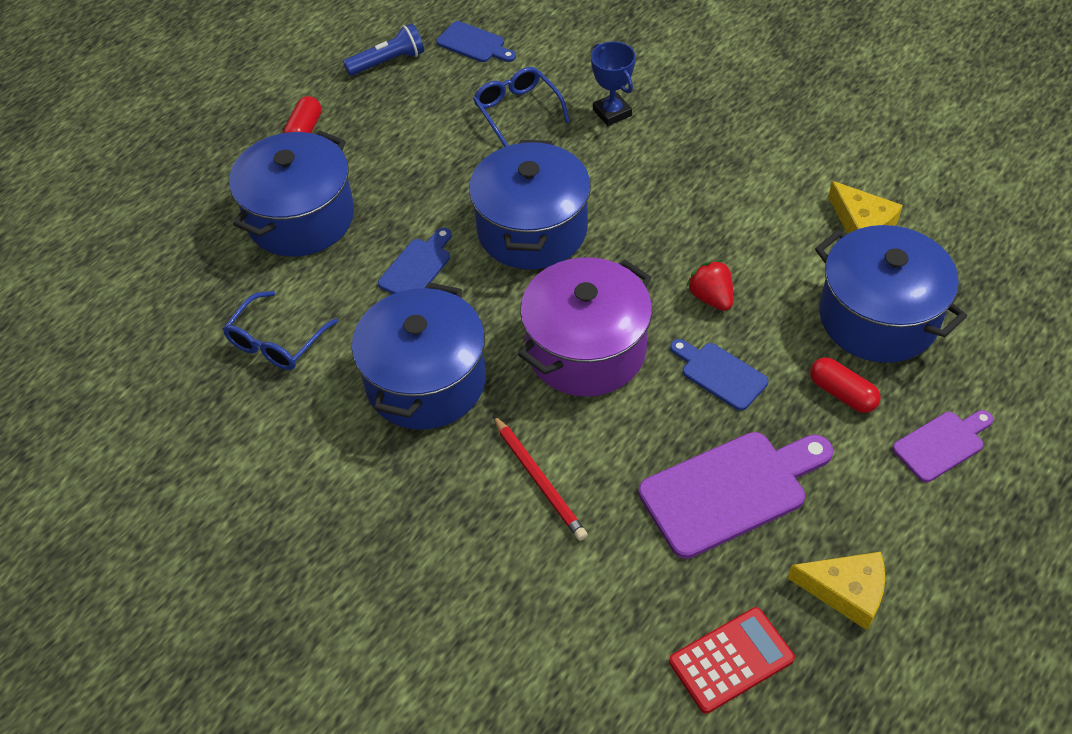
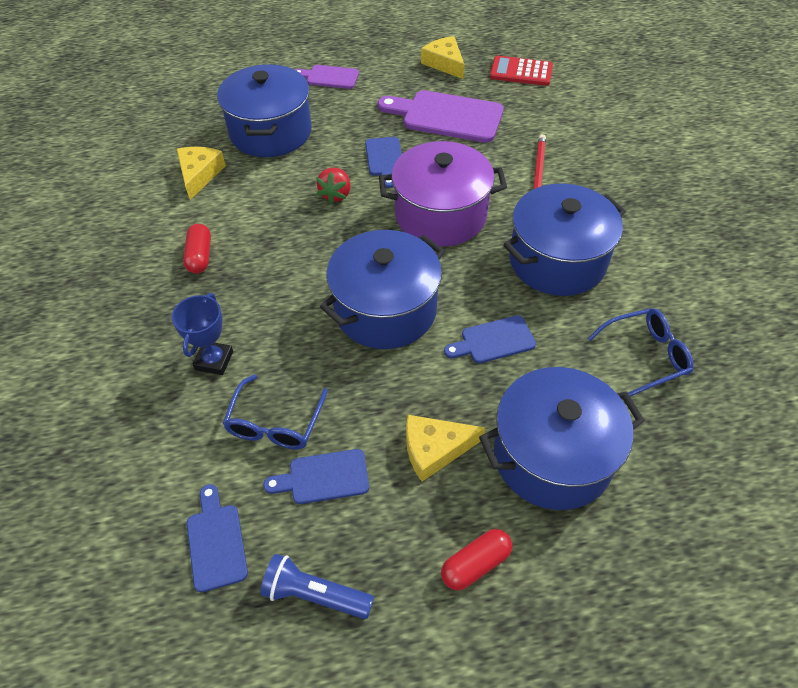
camera: 140 degrees left, 0 degrees up
red capsule [810,358,881,413] -> red capsule moved to [183,224,211,274]
none -> blue cutting board [263,449,369,504]
none -> yellow cheese [406,415,485,482]

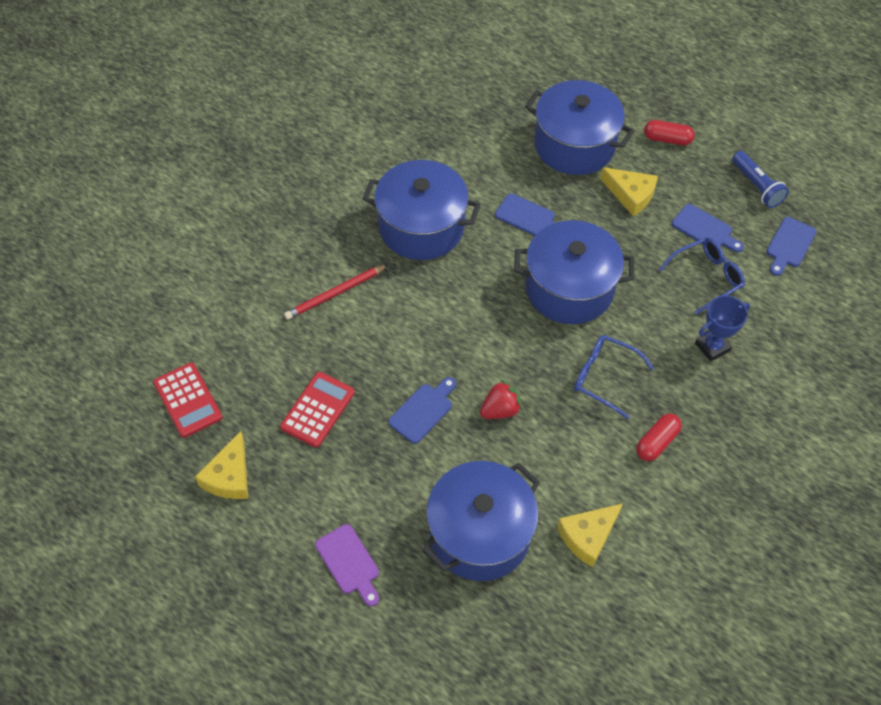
camera: 135 degrees left, 5 degrees up
purple cutting board [378,90,504,143] -> red calculator [280,372,355,448]
purple pot [379,141,507,246] -> none
blue glasses [588,308,693,397] -> blue glasses moved to [574,335,654,419]

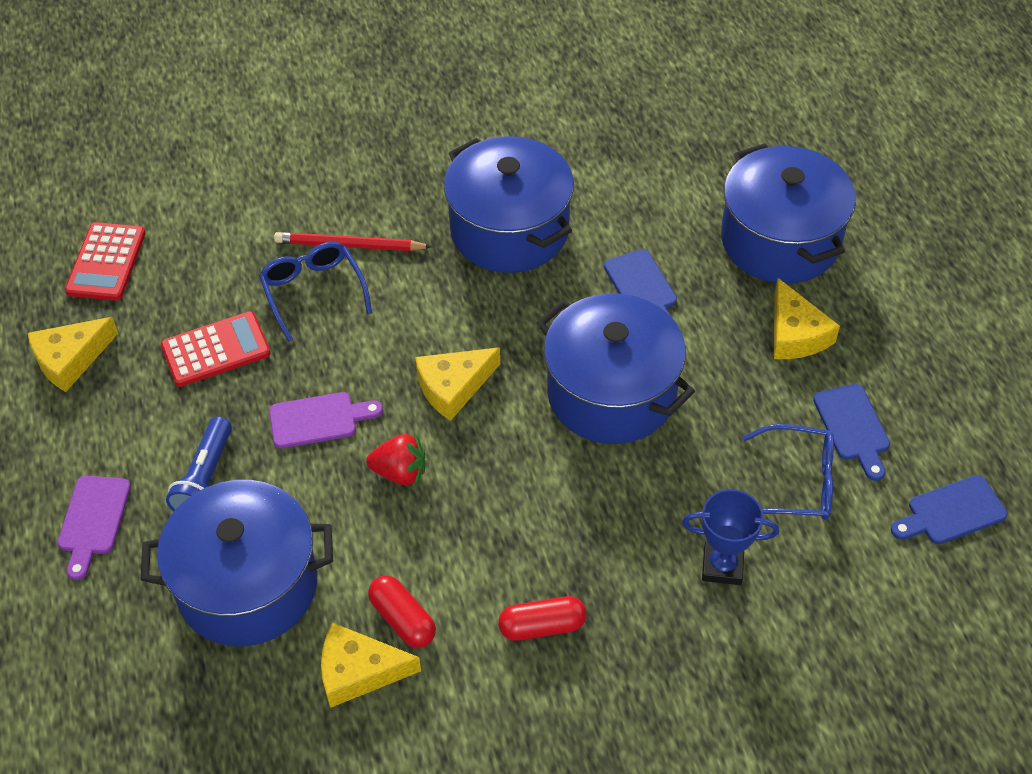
camera: 40 degrees right, 5 degrees down
blue cutting board [388,377,456,444] -> purple cutting board [269,392,383,448]
blue glasses [574,335,654,419] -> blue glasses moved to [259,242,372,342]
red capsule [644,120,695,145] -> red capsule moved to [368,576,436,648]
blue flashlight [732,151,789,208] -> blue flashlight moved to [166,417,232,511]
none -> yellow cheese [415,347,500,421]

